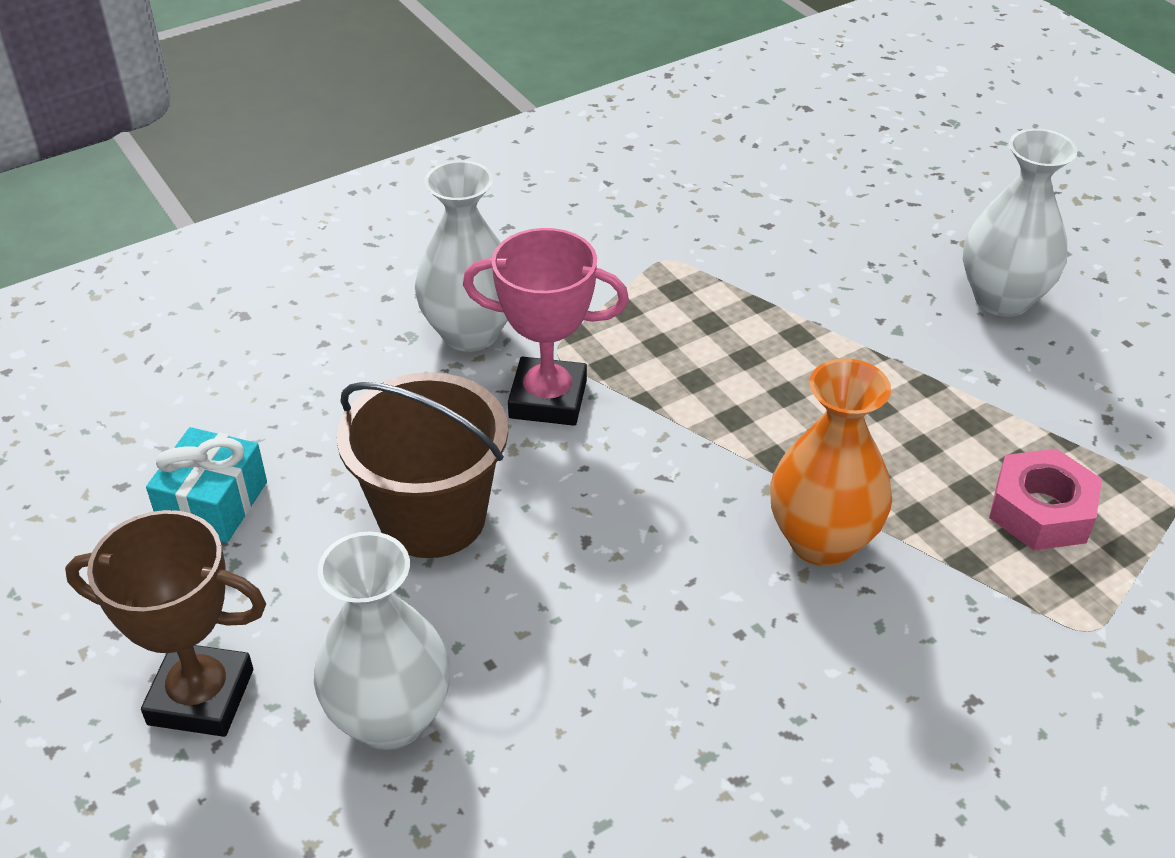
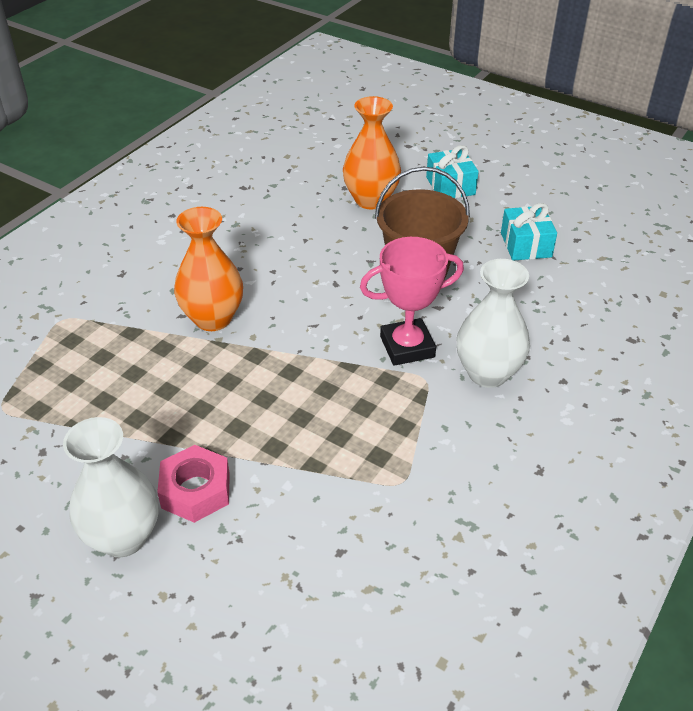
camera: 155 degrees right, 0 degrees up
brown trophy [65,510,266,737] -> turquoise gift [426,145,479,198]
white vase [314,531,450,750] -> orange vase [343,96,401,209]
pink nut [989,449,1102,550] -> pink nut moved to [157,445,230,523]

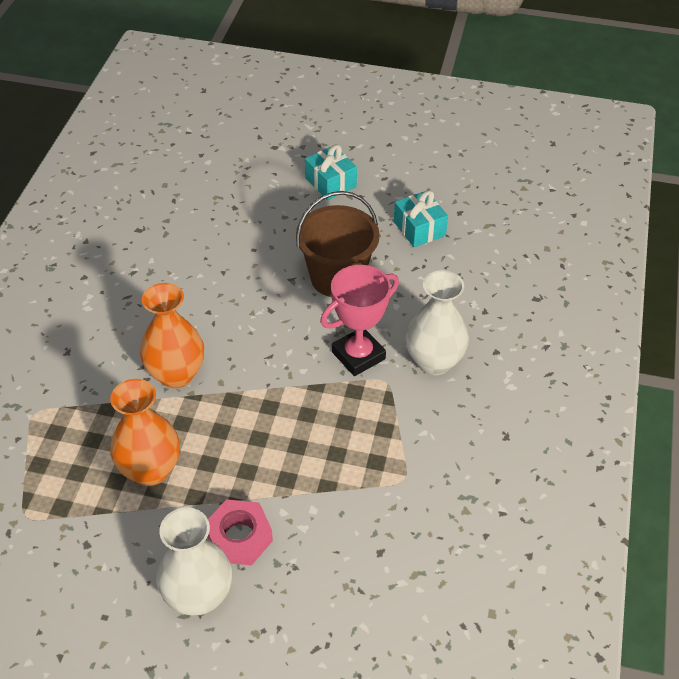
camera: 20 degrees left, 5 degrees up
orange vase [343,96,401,209] -> orange vase moved to [110,379,180,486]

